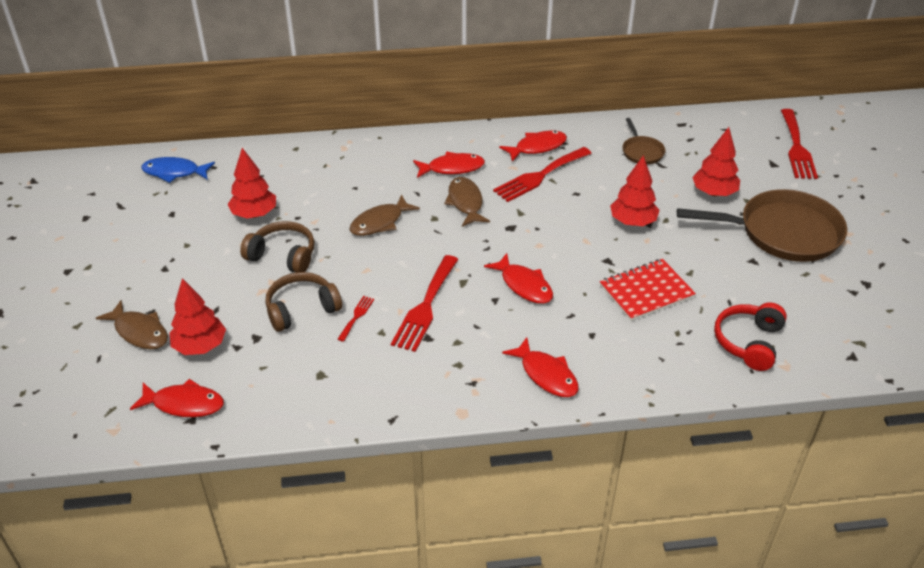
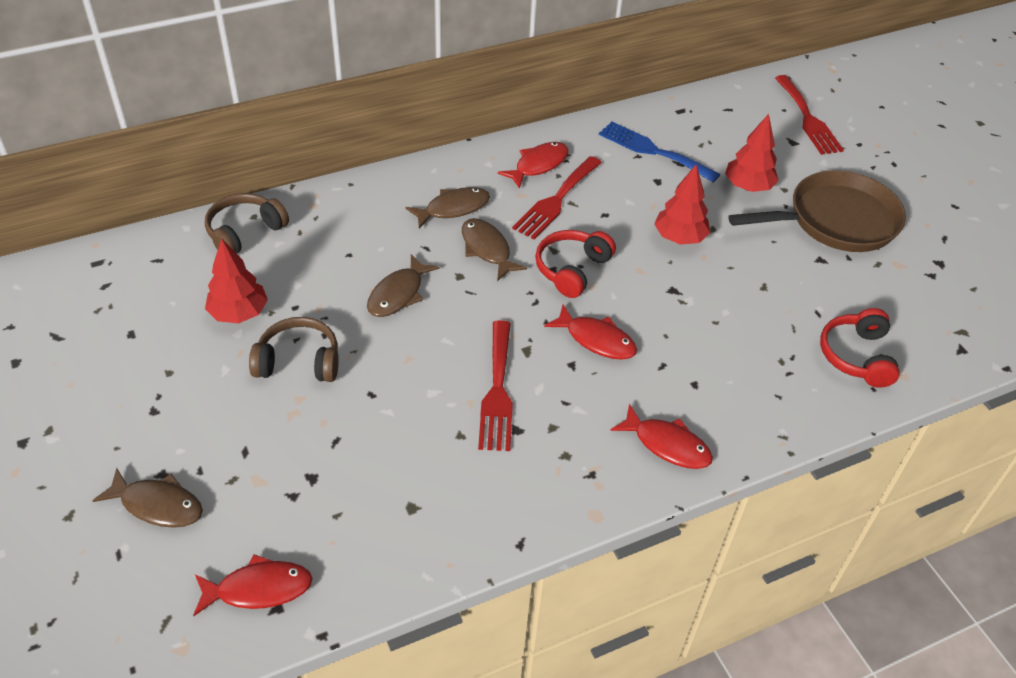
camera: 20 degrees left, 5 degrees up
blue fish [141,157,215,183] -> none
red tree [170,278,226,355] -> none
brown headphones [265,272,342,332] -> brown headphones moved to [205,193,289,253]
red fork [337,296,374,342] -> none
red fish [413,152,485,178] -> brown fish [406,187,490,229]
red notebook [600,259,696,321] -> none
brown pan [623,118,665,165] -> blue fork [599,122,720,183]
none -> red headphones [535,230,616,298]

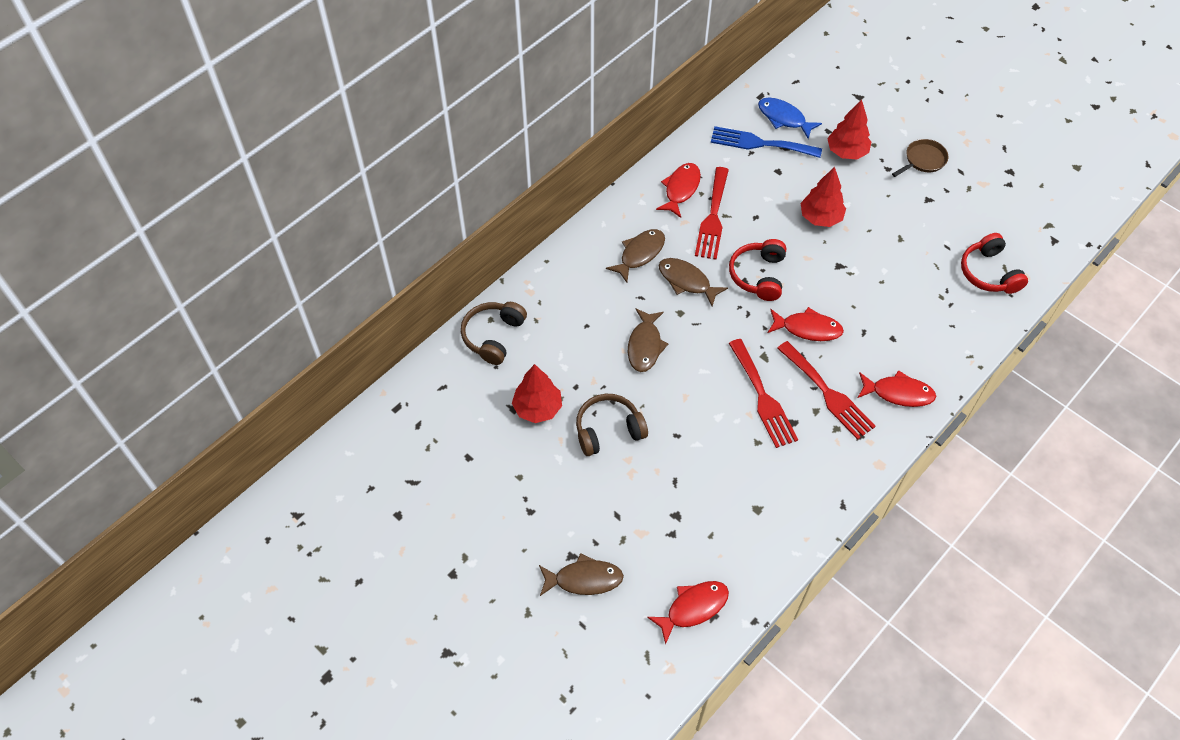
camera: 20 degrees left, 10 degrees up
brown pan [728,170,906,252] -> brown pan [892,139,948,177], size x0.46
red fork [775,75,844,155] -> red fork moved to [777,341,876,440]
none -> blue fish [758,98,822,139]

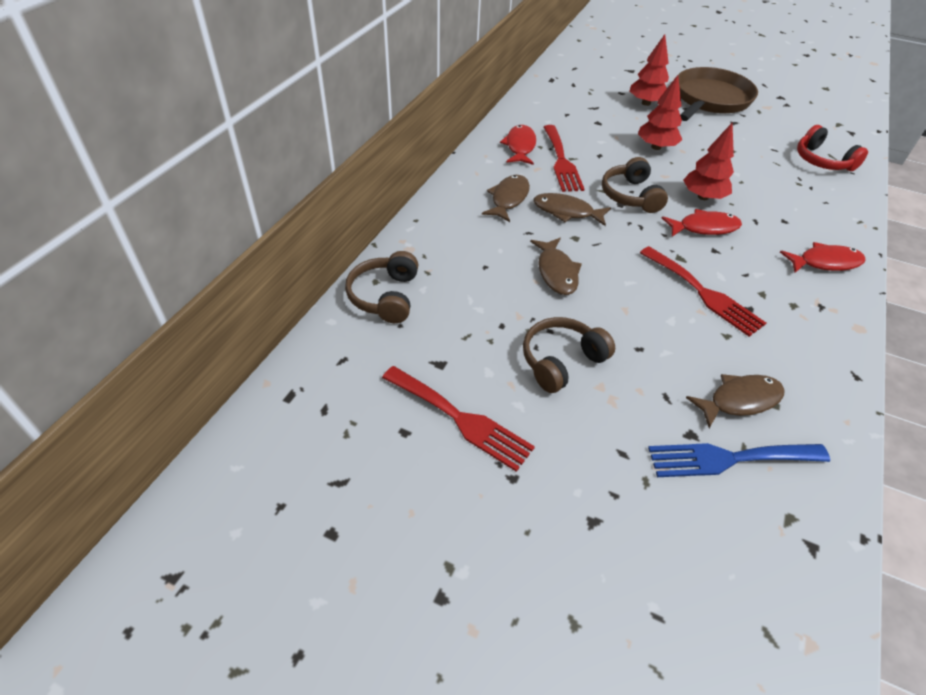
camera: 20 degrees left, 10 degrees down
red tree [512,364,562,423] -> red tree moved to [683,123,734,200]
brown fish [539,553,624,596] -> brown fish moved to [686,374,785,428]
red fish [647,581,729,645] -> none
blue fork [711,126,822,158] -> blue fork moved to [648,443,830,477]
red headphones [729,239,786,301] -> brown headphones [602,157,668,213]
blue fish [758,98,822,139] -> none
red fork [777,341,876,440] -> red fork moved to [382,366,535,472]
brown pan [892,139,948,177] -> brown pan [678,67,758,121], size x2.16

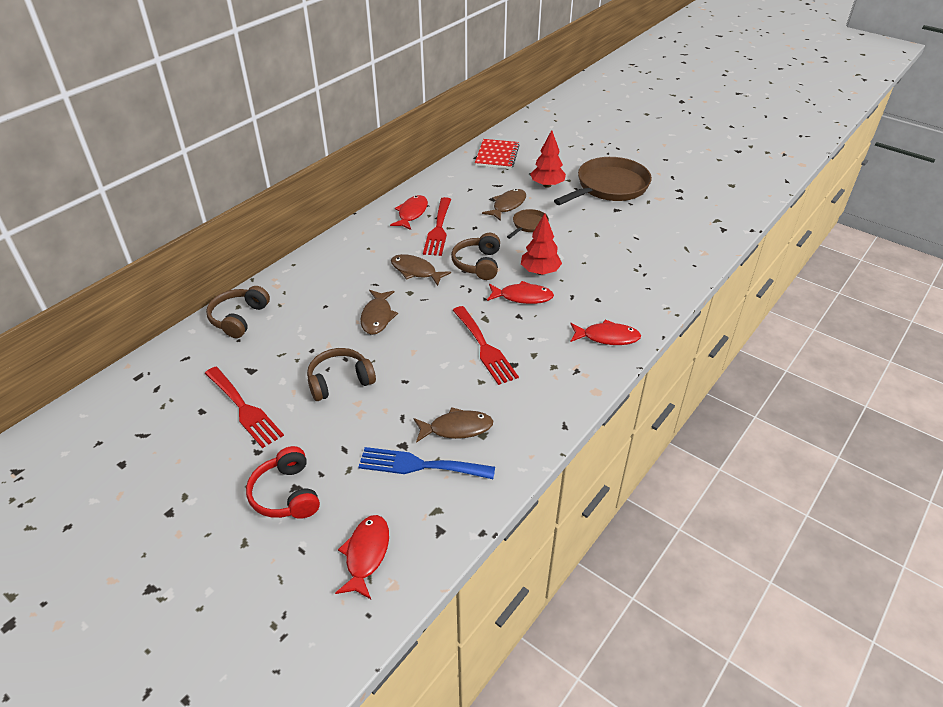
camera: 15 degrees right, 5 degrees down
brown fish [482,175,530,222] -> brown fish moved to [482,189,526,221]
red tree [638,75,682,150] -> brown pan [507,209,549,239]
red headphones [797,125,868,171] -> red headphones moved to [246,446,320,519]
none -> red fish [335,515,389,599]
none -> red notebook [475,139,520,169]

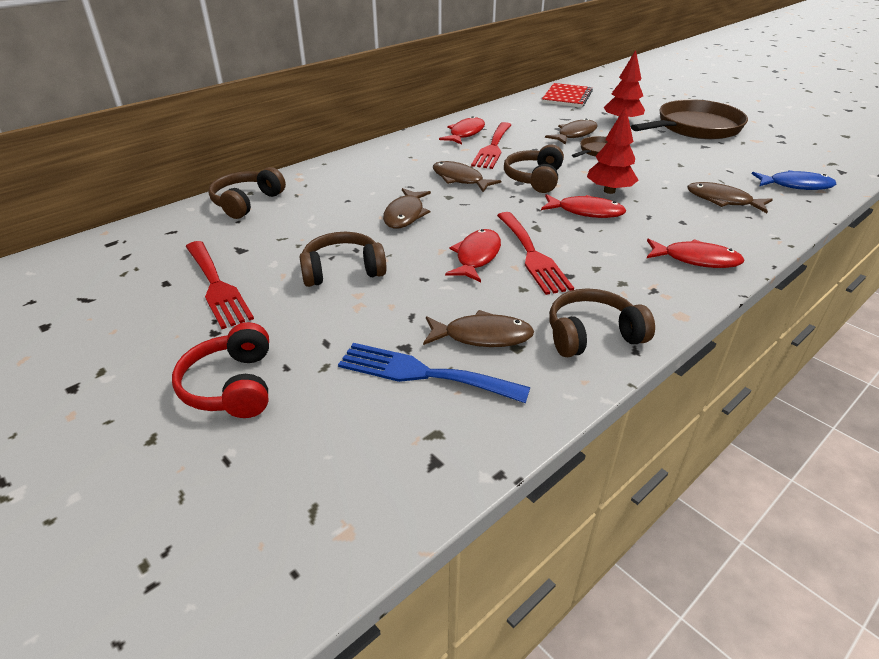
camera: 10 degrees right, 5 degrees down
red fish [335,515,389,599] -> red fish moved to [445,229,501,282]
none -> brown headphones [549,288,655,357]
none -> brown fish [687,182,773,213]
none -> blue fish [752,170,837,190]

